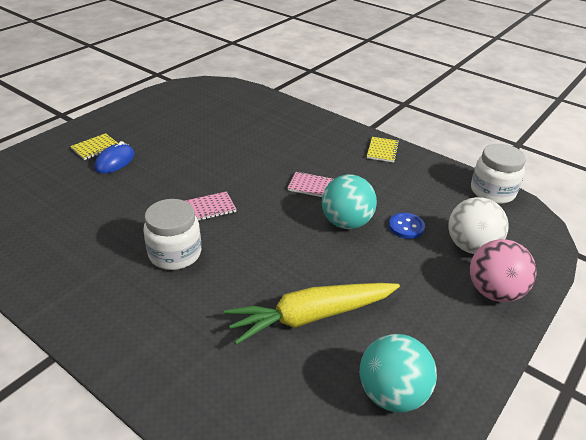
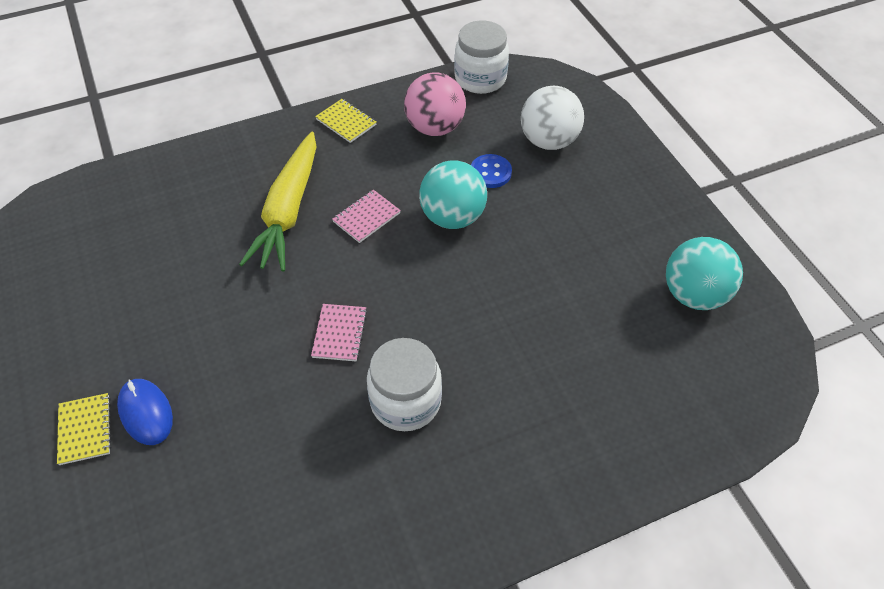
camera: 60 degrees left, 15 degrees up
yellow carrot [224,283,400,345] -> yellow carrot moved to [239,132,316,272]
pink ball [470,239,536,302] -> pink ball moved to [404,72,466,136]

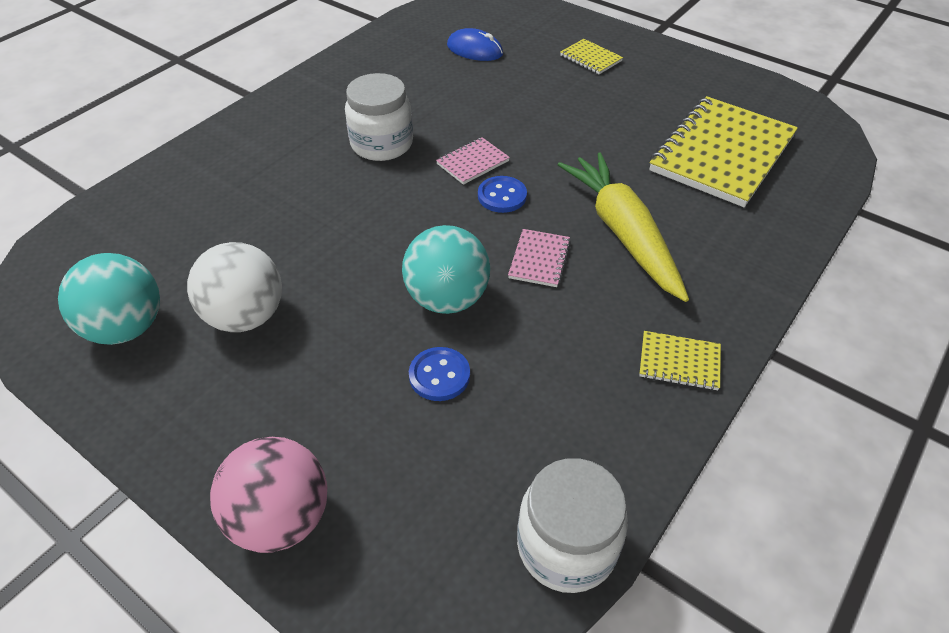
camera: 150 degrees right, 5 degrees down
blue mouse [117,379,173,445] -> blue mouse moved to [447,28,503,61]
pink notebook [311,304,367,361] -> pink notebook turned 75 degrees clockwise [436,137,510,185]
pink ball [404,72,466,136] -> pink ball moved to [210,437,327,553]
white ball [521,86,584,150] -> white ball moved to [187,242,282,332]
none -> blue button [478,176,527,213]
none -> yellow notebook [649,96,798,207]

